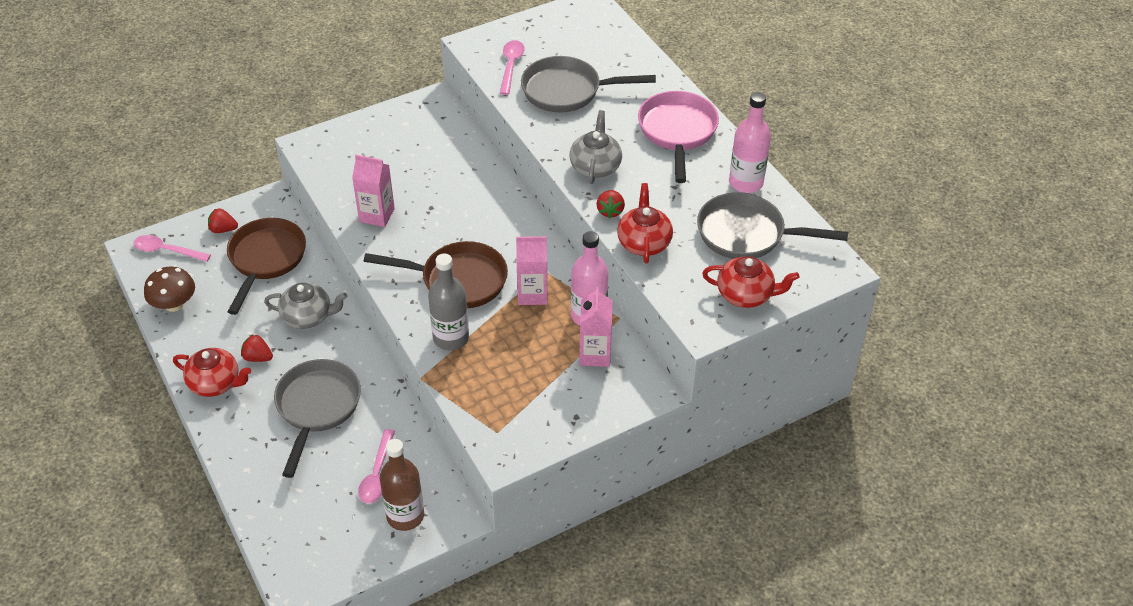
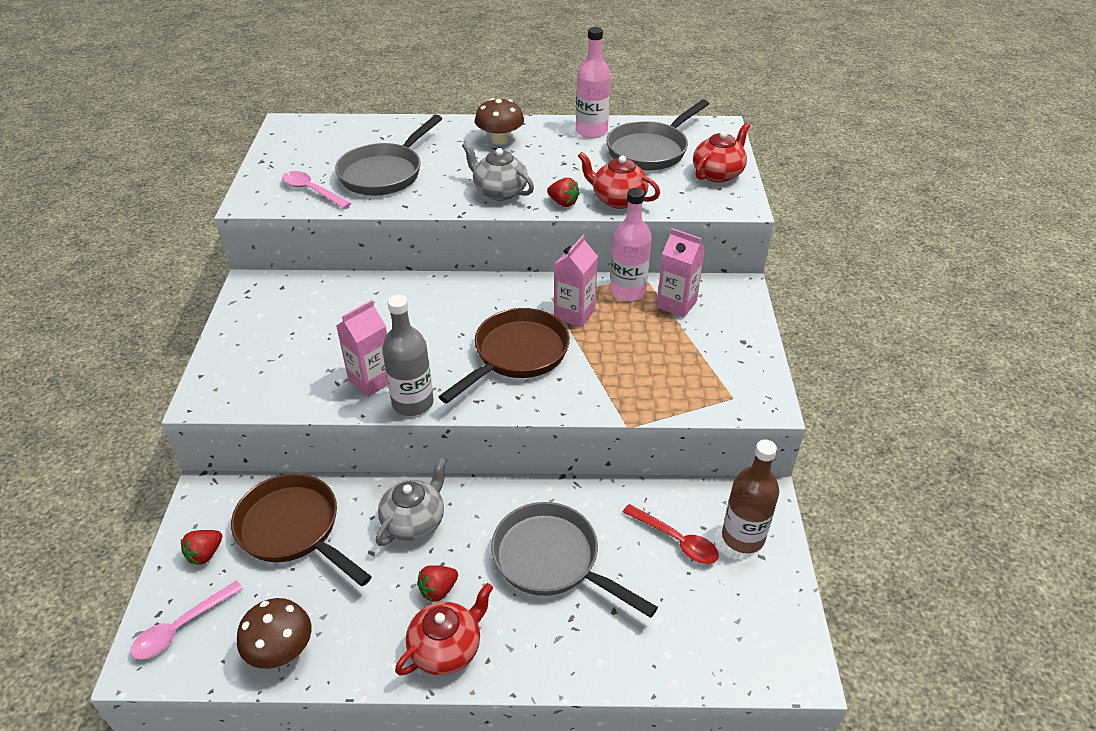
camera: 60 degrees left, 5 degrees down
pink spoon [358,429,395,503] -> red spoon [623,504,719,564]
grey bottle [428,253,469,350] -> grey bottle moved to [382,295,434,416]
pink pan [638,91,719,183] -> brown mushroom [475,98,524,145]

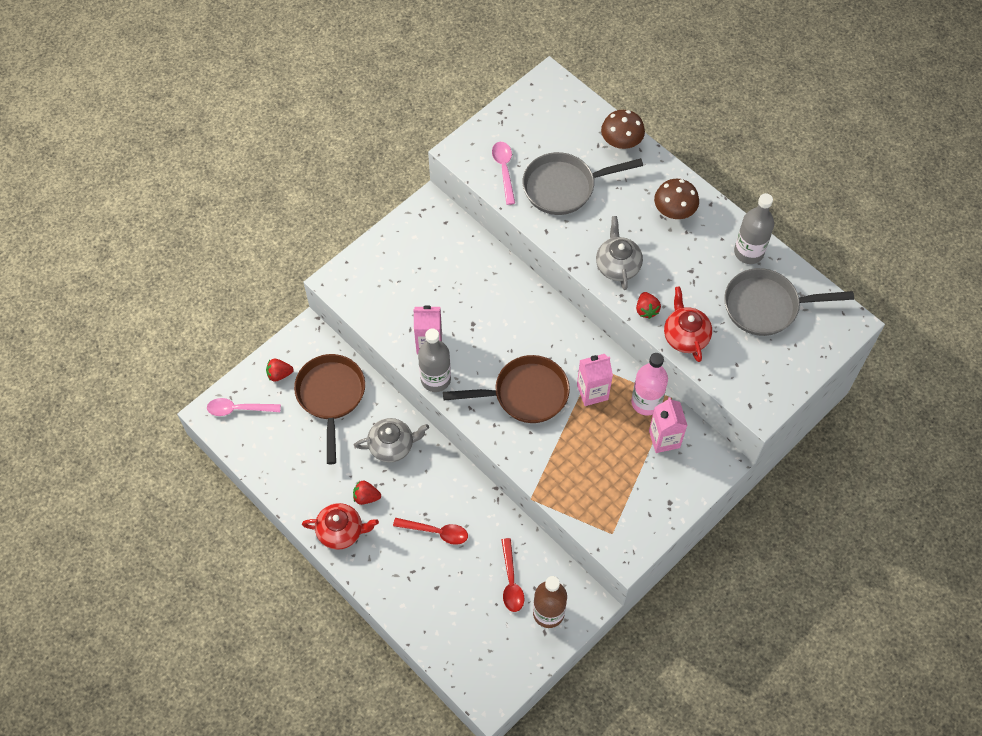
camera: 45 degrees right, 20 degrees up
brown mushroom [237,598,311,669] -> brown mushroom moved to [601,110,645,149]
grey pan [491,502,658,618] -> red spoon [393,518,468,545]
pink bottle [576,27,611,138] -> grey bottle [734,193,774,264]
red teapot [693,123,750,183] -> none

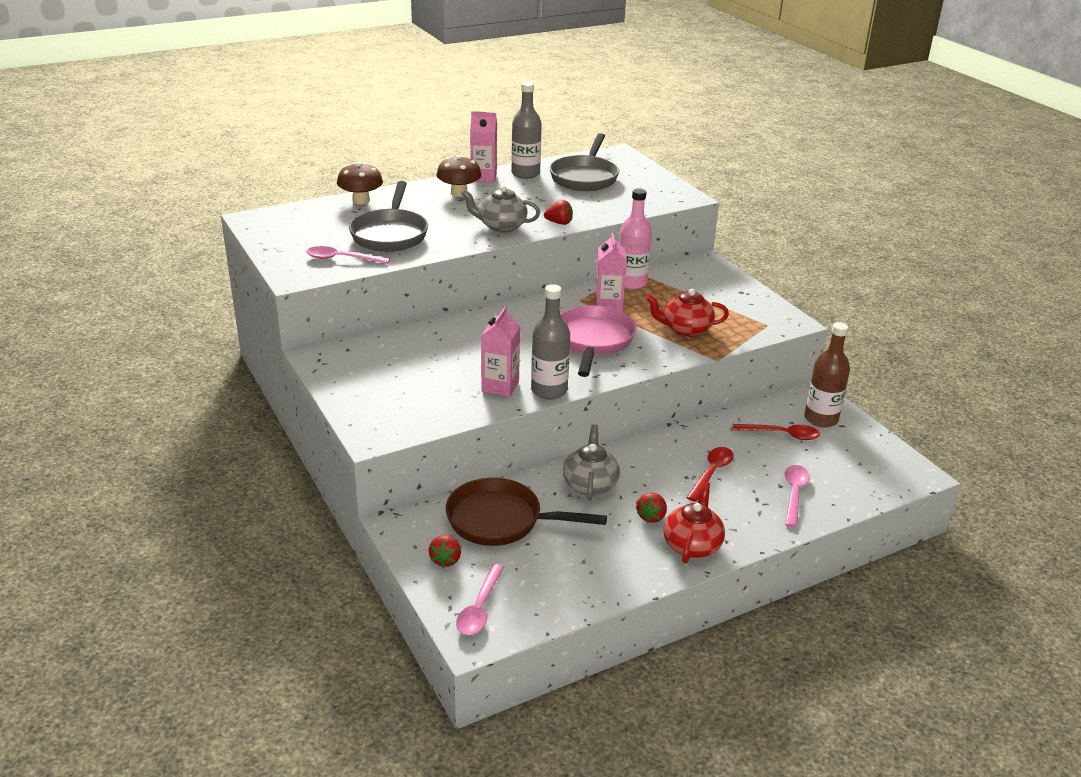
camera: 75 degrees left, 30 degrees down
brown pan [443,355,570,423] -> pink pan [560,305,636,377]
pink carton [649,397,688,453] -> pink carton moved to [470,111,497,183]
red teapot [664,286,712,362] -> red teapot moved to [646,289,729,337]
none -> pink spoon [784,465,810,527]

